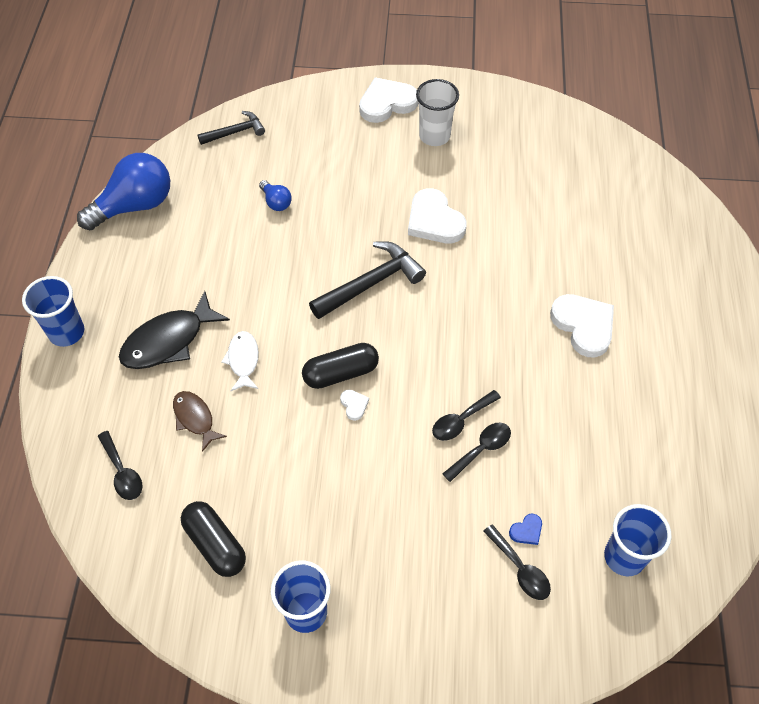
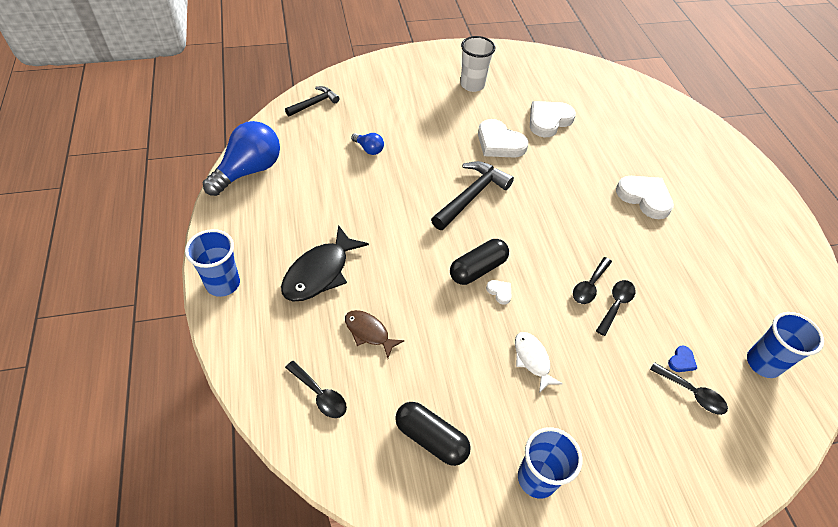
camera: 20 degrees left, 5 degrees down
white fish [221,331,259,391] -> white fish moved to [515,332,563,393]
white heart [359,77,418,123] -> white heart moved to [530,101,576,137]

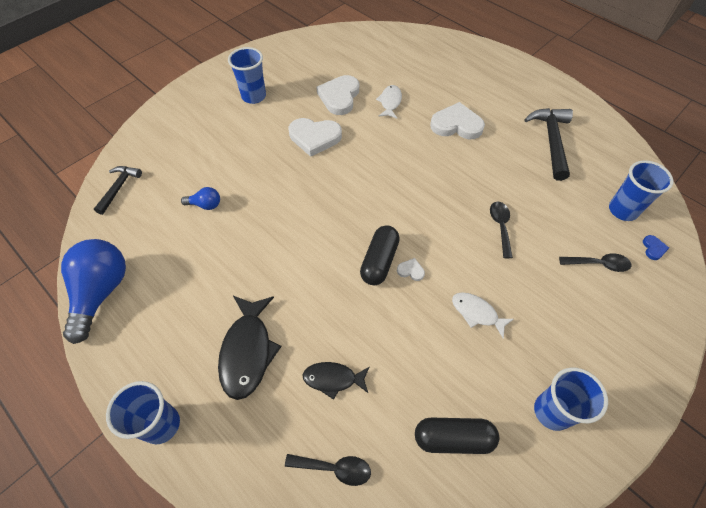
camera: 30 degrees left, 5 degrees up
brown fish [345,310,405,358] -> black fish [303,362,369,400]
black hammer [431,161,514,230] -> black hammer moved to [524,108,573,181]
white cup [460,36,495,92] -> blue cup [228,47,266,104]
black spoon [573,257,612,304] -> none
blue heart [668,346,697,372] -> blue heart moved to [643,235,669,260]
none -> white fish [376,85,402,119]

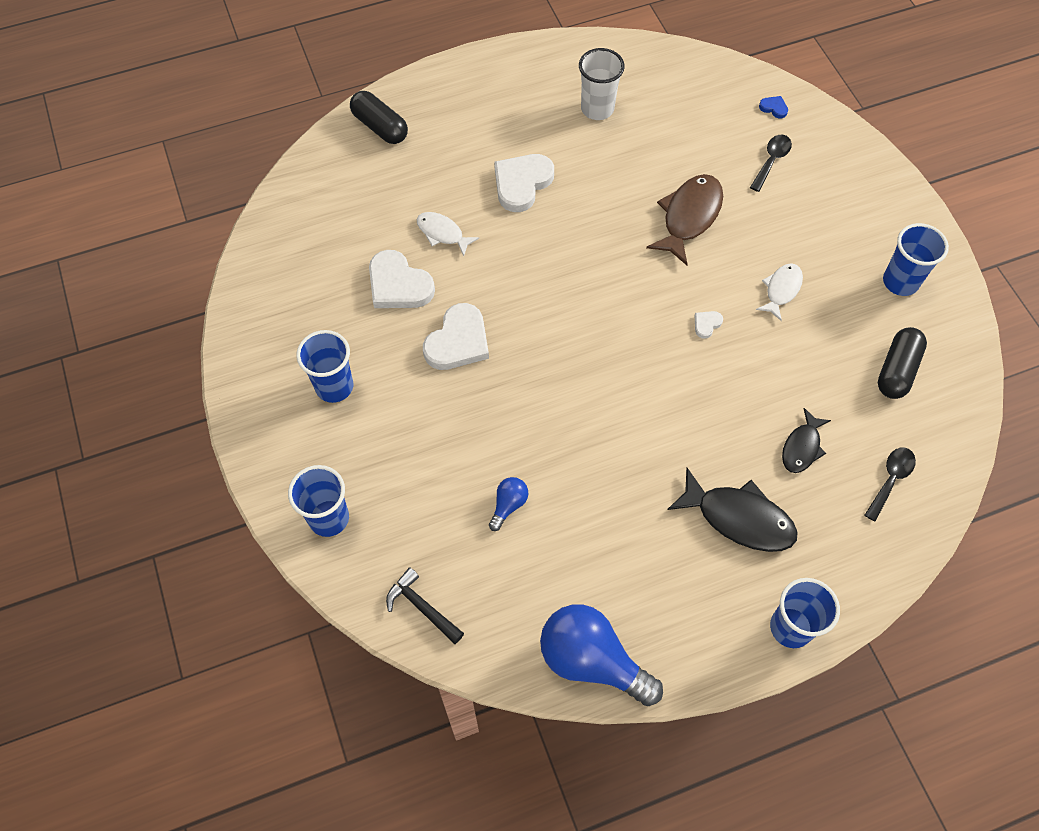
camera: 65 degrees left, 5 degrees up
black capsule [360,225,400,285] -> black capsule moved to [350,91,408,144]
white fish [452,293,514,338] -> white fish turned 150 degrees clockwise [756,263,803,321]
black spoon [490,202,513,258] -> brown fish [646,174,723,265]
black hammer [524,108,573,181] -> white cup [579,48,625,120]
blue cup [609,160,673,221] -> blue cup moved to [288,465,349,537]

